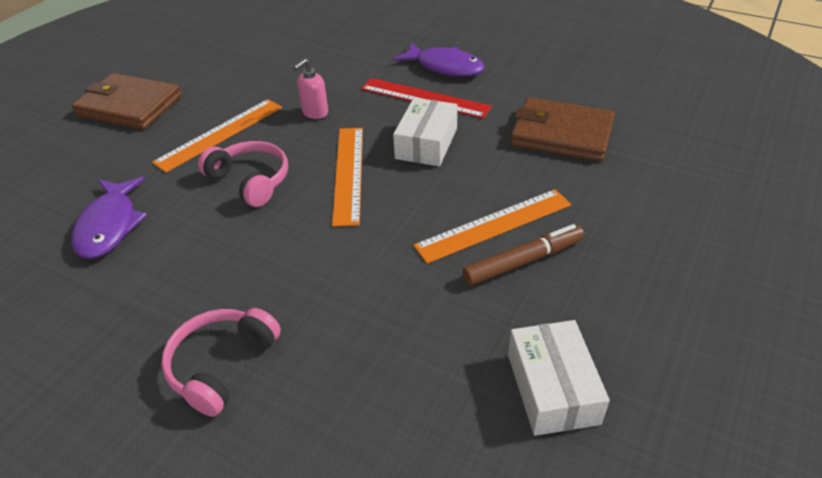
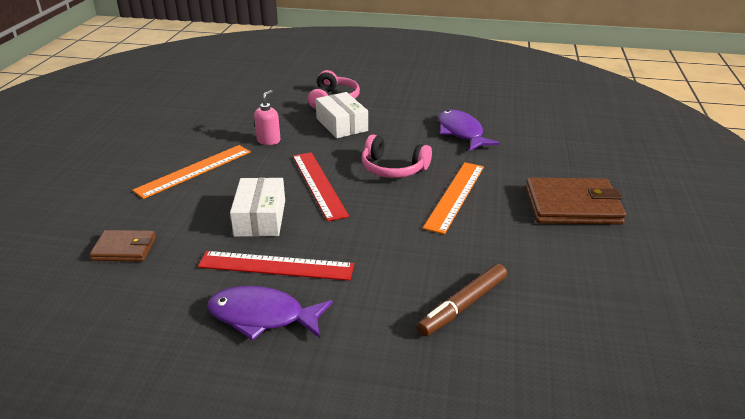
camera: 160 degrees right, 10 degrees down
pink soap dispenser [293,58,328,119] -> pink soap dispenser moved to [254,90,280,145]
orange ruler [332,128,363,227] -> red ruler [293,152,349,221]
brown marker [462,224,584,286] -> brown marker moved to [417,264,507,336]
white box [508,320,610,436] -> white box moved to [316,92,368,138]
brown wallet [511,97,615,161] -> brown wallet [89,230,156,262], size x0.57

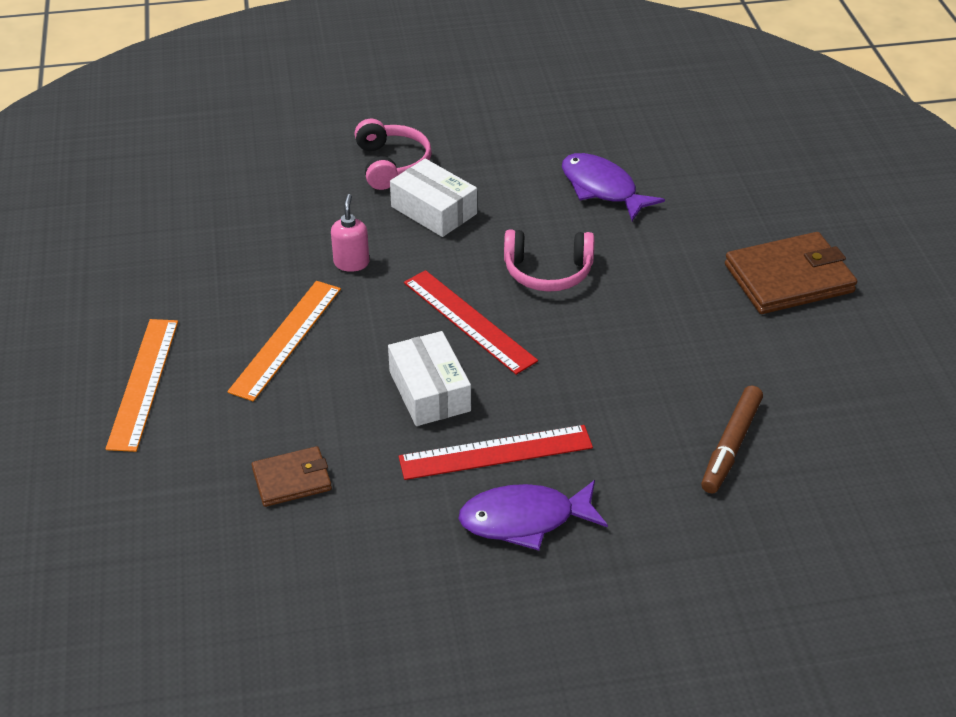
camera: 20 degrees left, 10 degrees up
orange ruler [423,162,484,234] -> orange ruler moved to [105,319,178,452]

